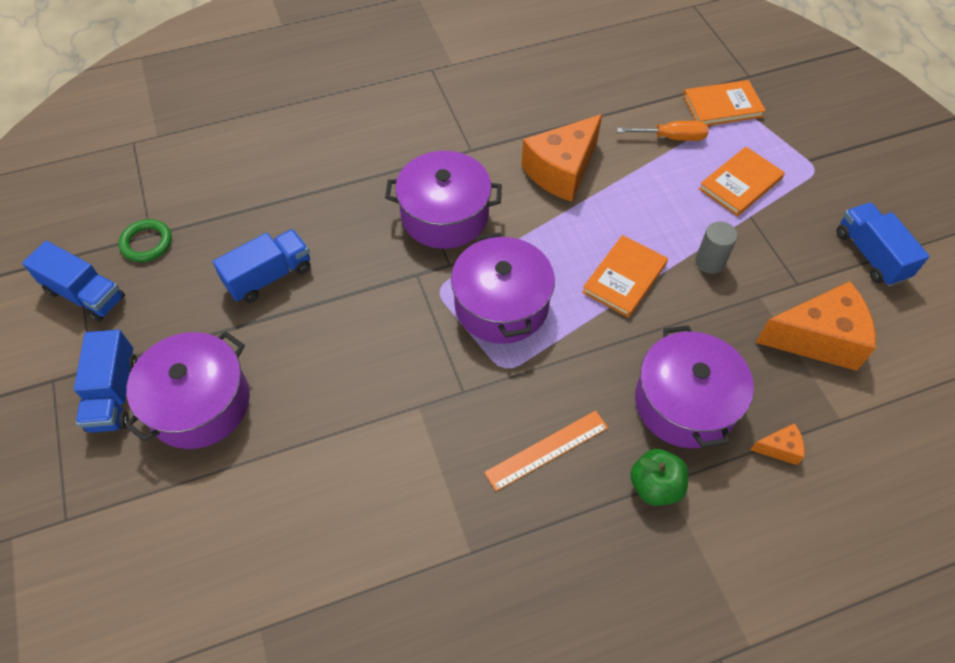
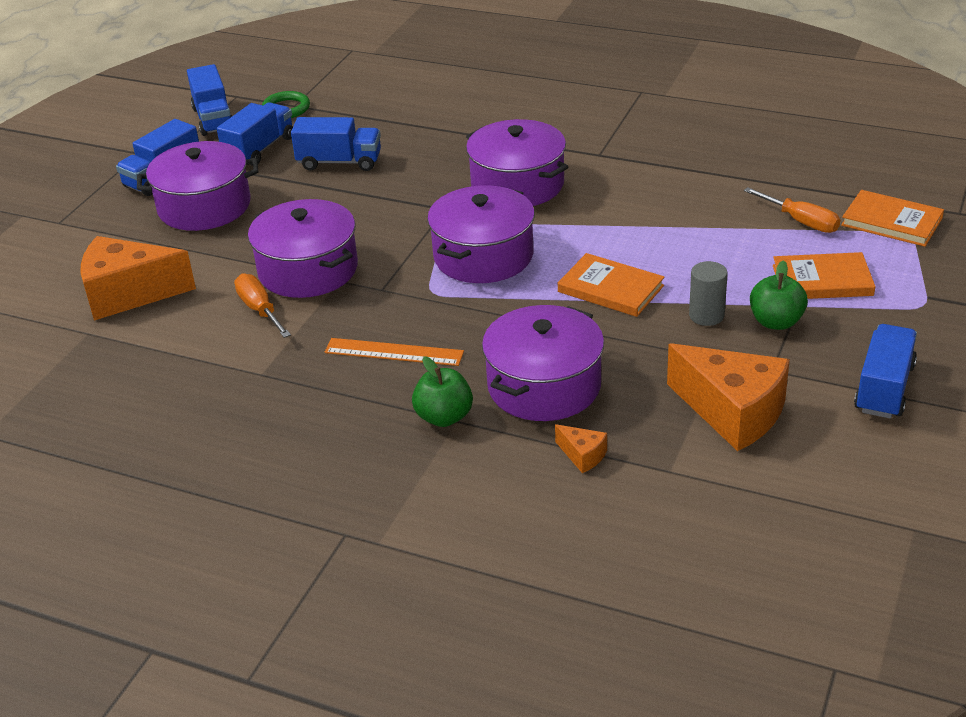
camera: 45 degrees right, 20 degrees down
orange cheese [521,114,602,202] -> orange cheese moved to [81,236,196,320]
orange book [582,235,668,318] -> orange book turned 45 degrees clockwise [558,253,664,317]
none -> blue truck [217,102,293,166]
none -> orange screwdriver [234,274,291,338]
none -> purple pot [248,199,358,298]
none -> green apple [750,260,808,330]

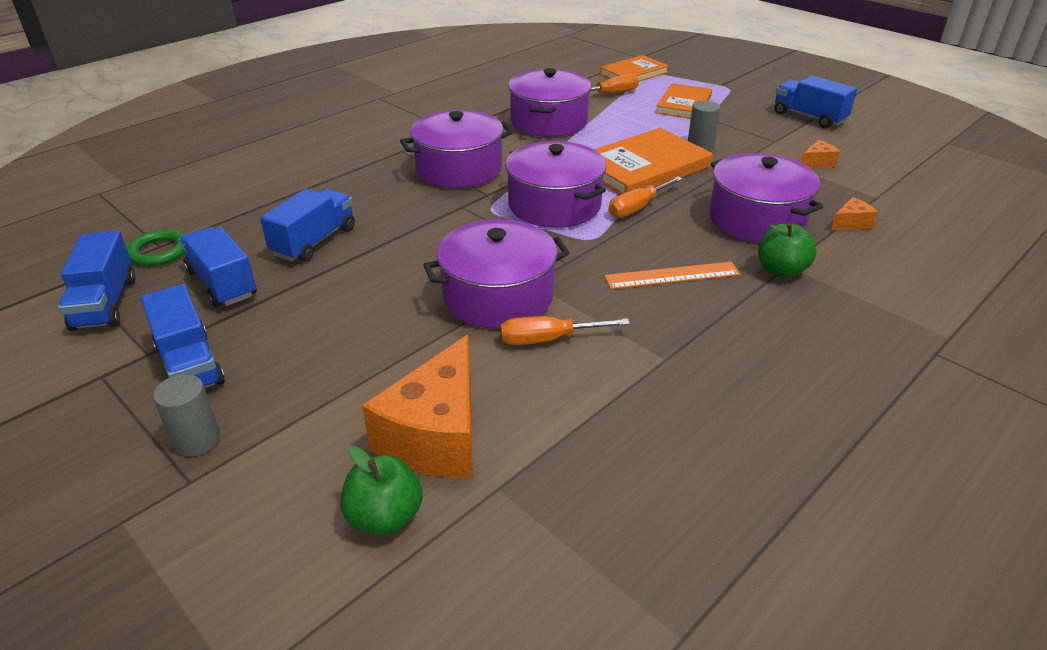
camera: 70 degrees left, 0 degrees up
purple pot [137,141,258,231] -> purple pot moved to [508,68,591,137]
blue truck [187,64,232,136] -> blue truck turned 75 degrees clockwise [58,231,135,331]
orange ruler [325,338,464,366] -> orange ruler turned 45 degrees clockwise [604,262,740,289]
orange book [558,253,664,317] -> orange book [594,128,713,195], size x1.55
orange cheese [667,343,790,451] -> orange cheese [801,140,840,168], size x0.44
green apple [750,260,808,330] -> green apple moved to [340,446,423,536]
none -> grey cylinder [153,374,220,457]
none -> orange screwdriver [608,177,683,218]

